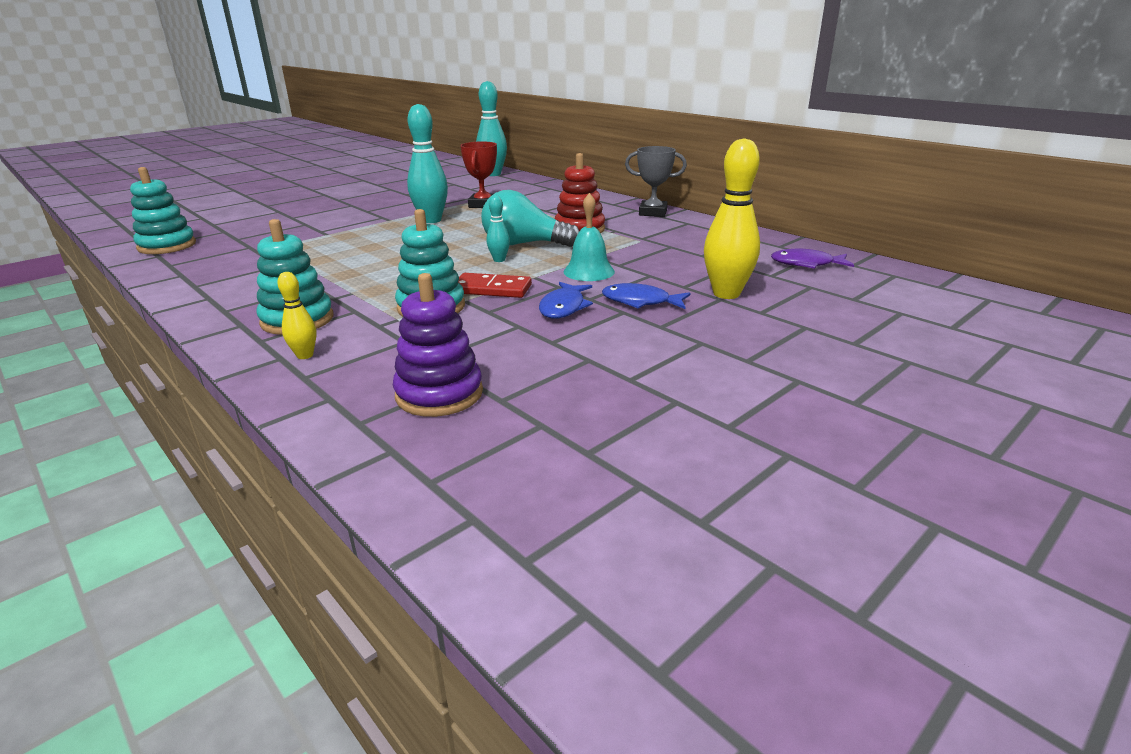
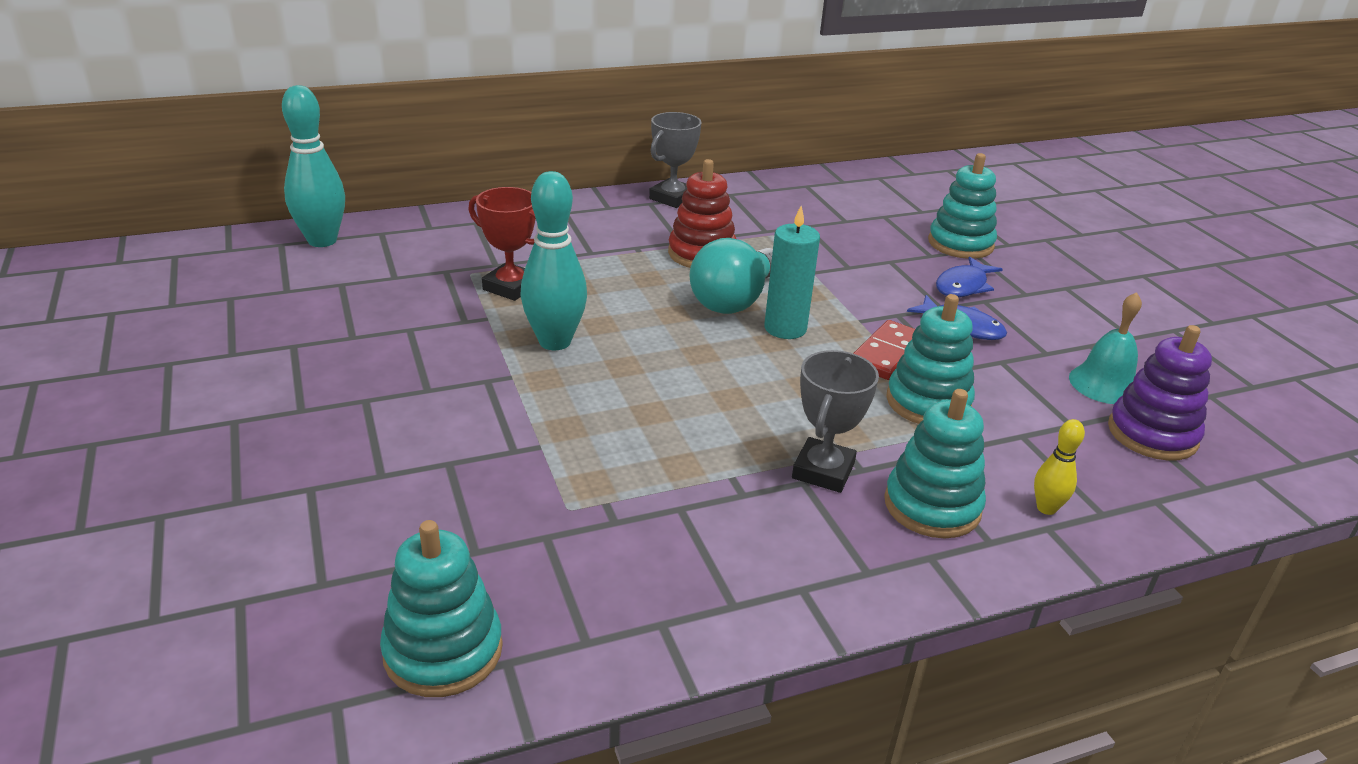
camera: 70 degrees left, 5 degrees up
turquoise bowling pin [487,195,510,262] -> turquoise candle [764,206,820,339]
turquoise bell [564,193,615,281] -> turquoise bell moved to [1069,292,1142,404]
yellow bowling pin [704,138,760,299] -> turquoise stacking toy [928,153,997,259]
purple fish [771,249,854,269] -> none
none -> grey trophy [792,350,879,493]

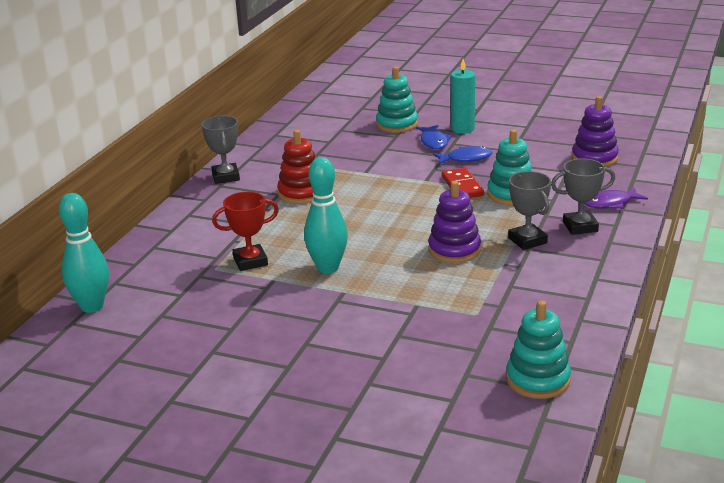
camera: 45 degrees left, 5 degrees down
turquoise light bulb [689,238,773,314] -> none
turquoise candle [764,206,820,339] -> turquoise candle moved to [451,59,475,134]
turquoise stacking toy [884,389,986,538] -> grey trophy [551,158,615,235]
yellow bowling pin [1034,419,1085,515] -> purple fish [585,187,648,209]
turquoise bell [1069,292,1142,404] -> none
none -> purple stacking toy [428,181,481,263]

